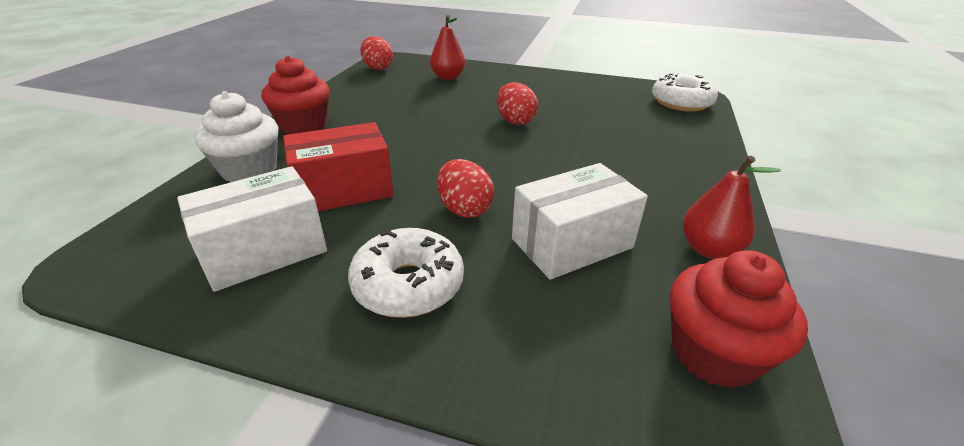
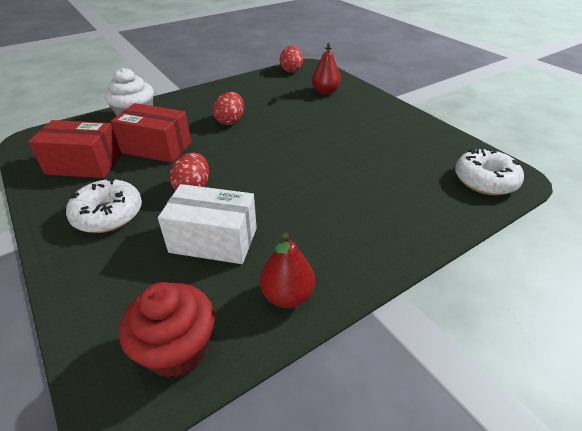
camera: 40 degrees right, 5 degrees up
white box [177,166,327,292] -> red box [28,120,121,178]
red cupcake [262,56,330,134] -> none
red egg [497,82,538,125] -> red egg moved to [213,92,244,125]

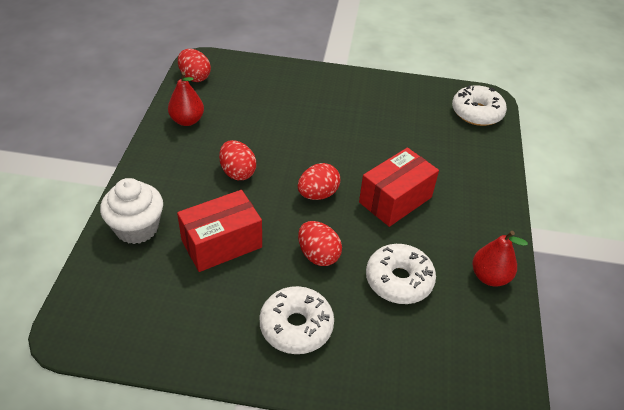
camera: 50 degrees left, 5 degrees up
red box [28,120,121,178] -> red box moved to [359,148,439,227]
red cupcake [119,282,215,378] -> none
white box [158,184,257,264] -> white donut [366,244,436,304]
red pear [312,43,341,95] -> red pear moved to [168,72,204,126]
none -> red egg [298,163,340,200]

